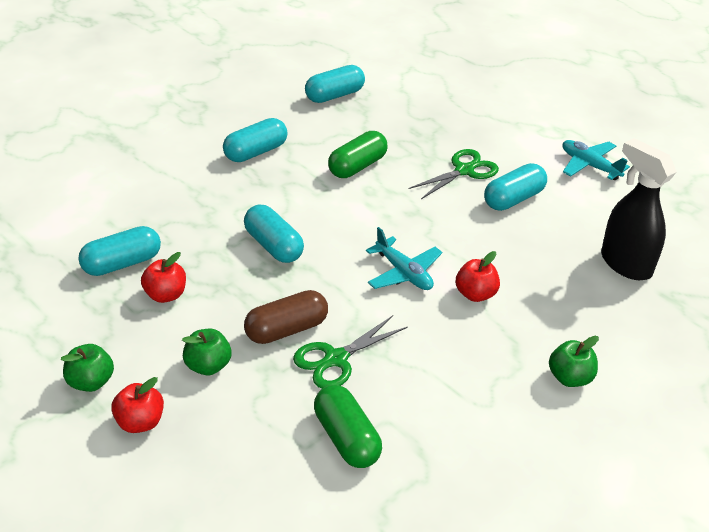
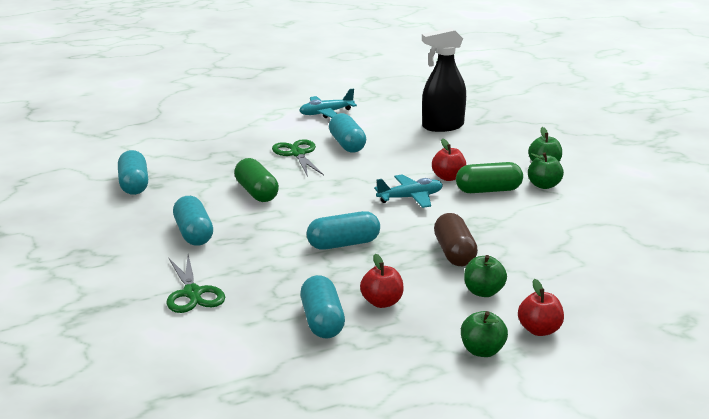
camera: 70 degrees left, 15 degrees down
green scissors [293,315,408,389] -> green scissors moved to [167,255,225,313]
green capsule [314,385,382,468] -> green capsule moved to [456,162,523,193]
none -> green apple [528,152,564,189]

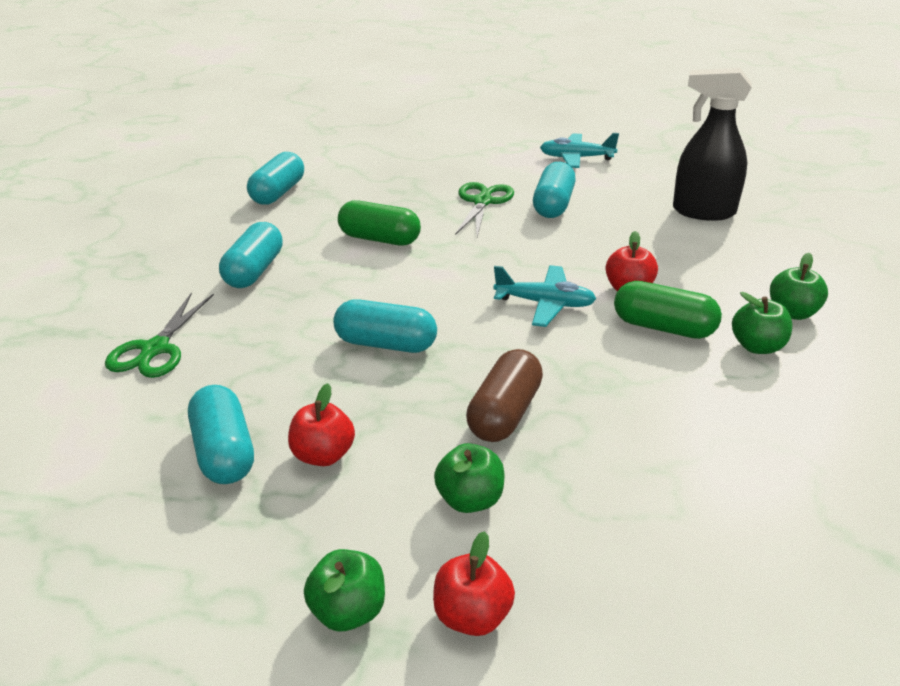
camera: 35 degrees right, 10 degrees up
green capsule [234,158,279,202] -> green capsule turned 75 degrees counterclockwise [338,201,421,245]
turquoise capsule [300,275,345,338] -> turquoise capsule turned 45 degrees counterclockwise [188,385,254,484]

